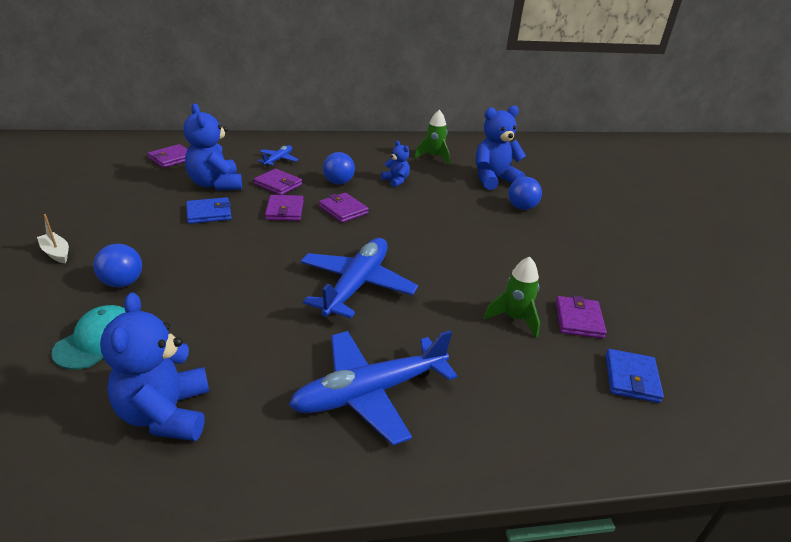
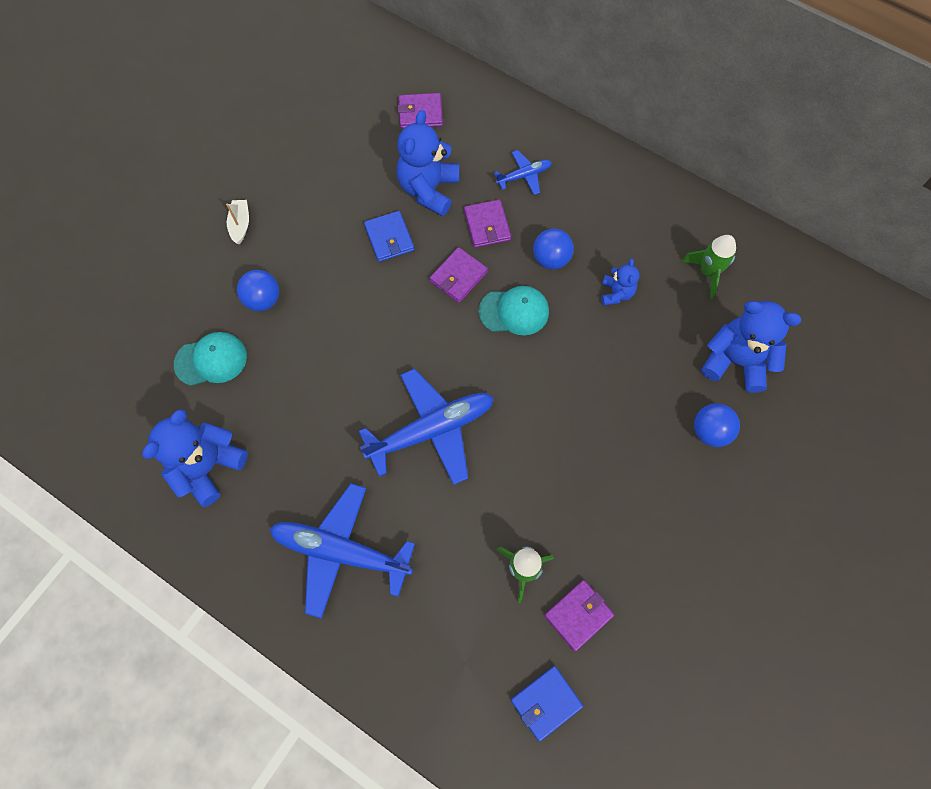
camera: 45 degrees right, 35 degrees up
blue wallet [186,197,232,224] -> blue wallet turned 45 degrees clockwise [364,211,414,262]
purple wallet [319,192,369,223] -> turquoise cap [478,286,549,335]

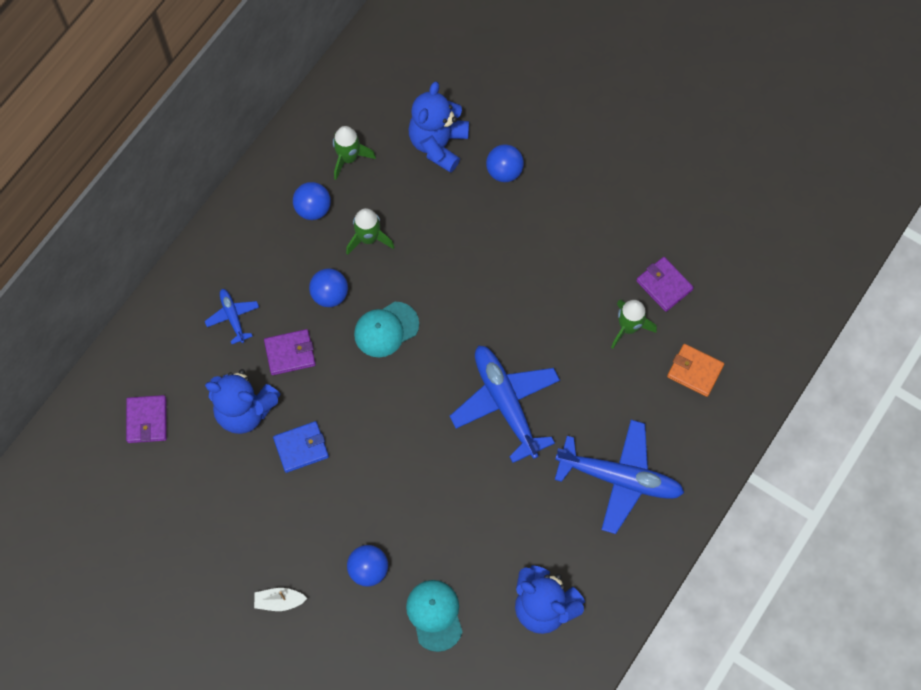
camera: 90 degrees left, 0 degrees up
blue plane [270,484,415,619] -> blue plane turned 90 degrees counterclockwise [555,420,684,534]
purple wallet [429,247,488,303] -> none
turquoise cap [478,286,549,335] -> turquoise cap turned 120 degrees counterclockwise [354,302,419,357]
blue wallet [511,666,583,742] -> none
blue teddy bear [601,258,640,306] -> green rocket [346,208,394,255]
none -> blue ball [293,182,331,220]
none -> orange wallet [667,344,724,397]

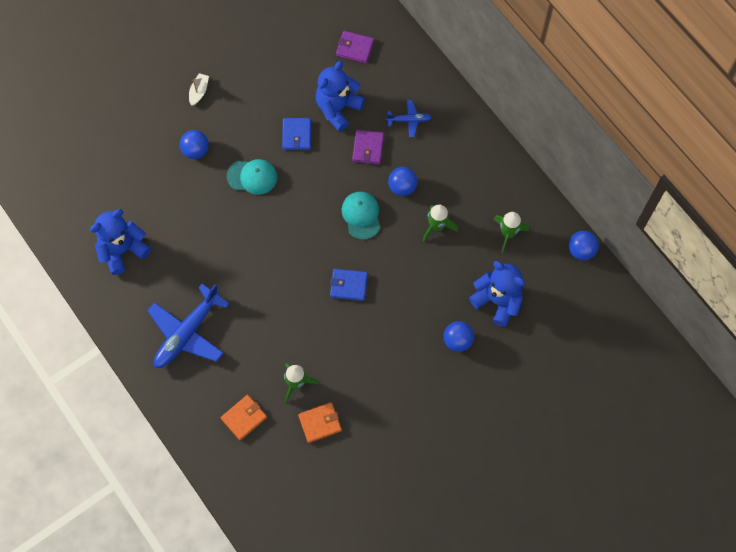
camera: 110 degrees right, 0 degrees up
blue ball [293,182,331,220] -> blue ball moved to [569,231,599,260]
turquoise cap [406,580,462,652] -> turquoise cap moved to [227,159,277,195]
blue plane [450,345,560,463] -> none
purple wallet [636,257,694,312] -> orange wallet [298,402,342,443]
none -> blue wallet [330,269,368,301]

